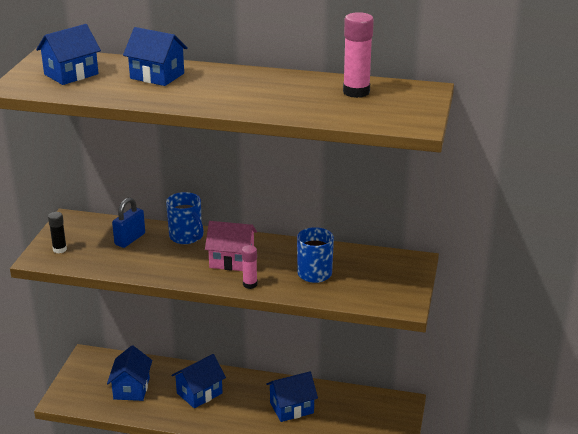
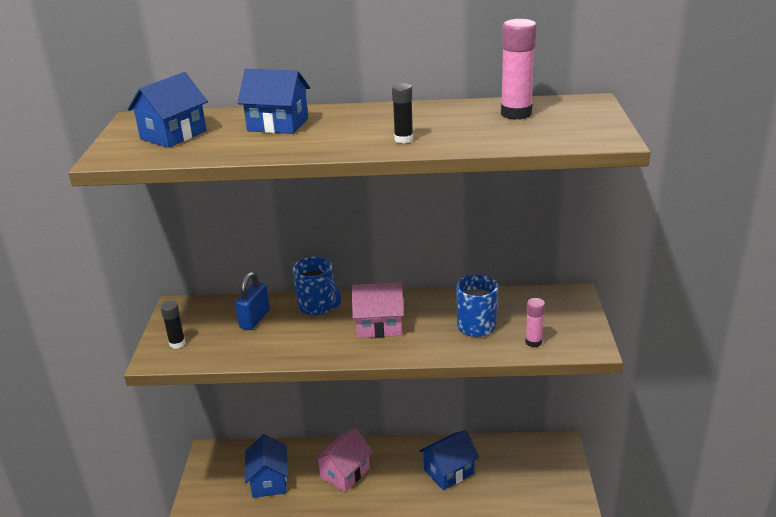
camera: 10 degrees left, 0 degrees up
blue house [171,354,226,408] -> pink house [313,428,373,492]
pink glue stick [242,245,257,289] -> pink glue stick moved to [525,298,545,347]
none -> black glue stick [392,83,413,143]

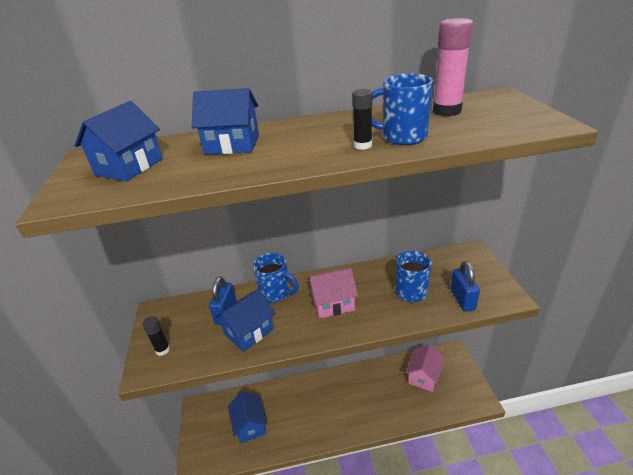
camera: 10 degrees left, 5 degrees up
pink house [313,428,373,492] -> pink house moved to [406,344,445,392]
blue house [419,430,479,490] -> blue house moved to [215,289,275,352]
pink glue stick [525,298,545,347] -> blue padlock [450,261,480,312]
none -> blue mug [372,74,433,145]

